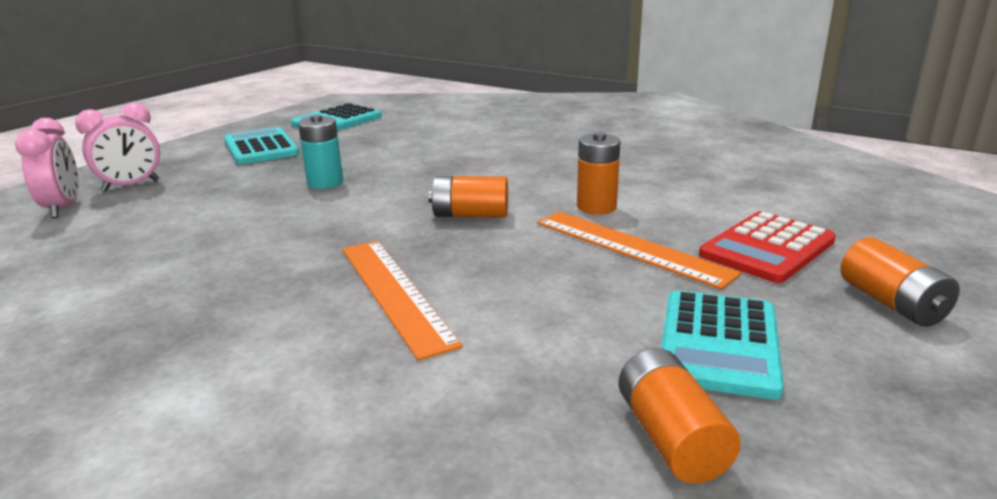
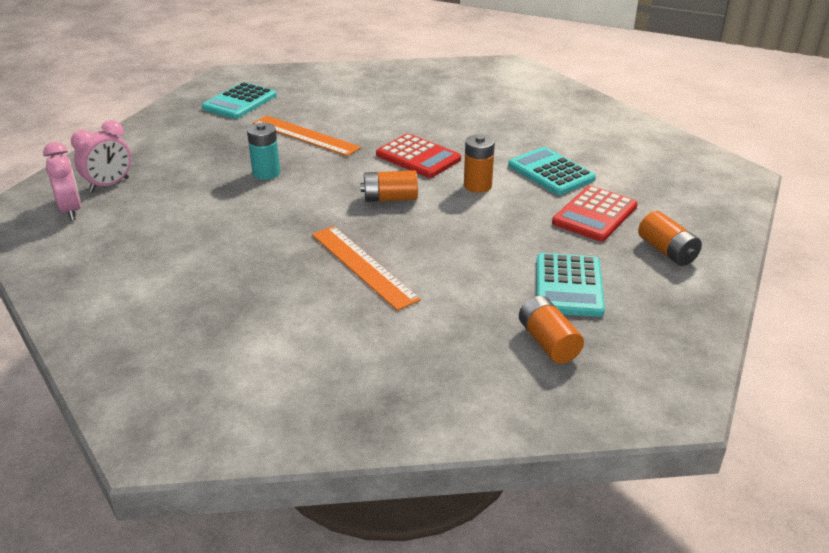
camera: 10 degrees left, 10 degrees up
turquoise calculator [224,127,299,165] -> turquoise calculator moved to [508,147,596,195]
orange ruler [537,211,742,289] -> orange ruler moved to [253,115,361,156]
none -> red calculator [376,134,461,178]

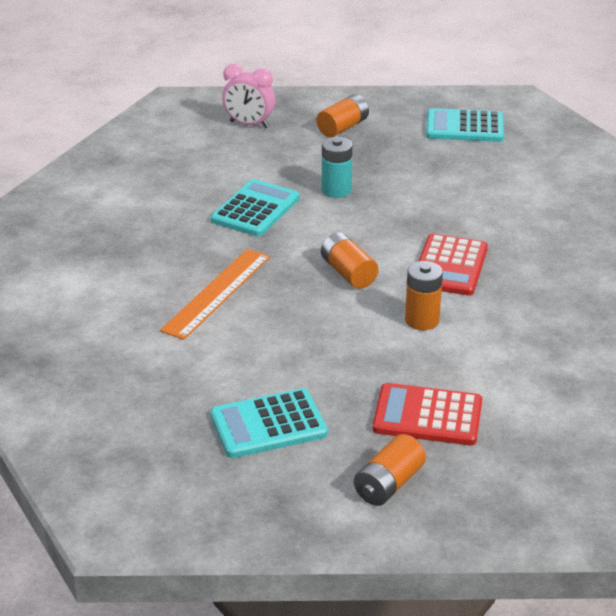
camera: 65 degrees right, 0 degrees up
pink clock [43,142,81,220] -> none
orange ruler [253,115,361,156] -> none
turquoise calculator [508,147,596,195] -> turquoise calculator moved to [211,179,300,236]
orange battery [519,296,584,364] -> orange battery moved to [316,94,369,137]

